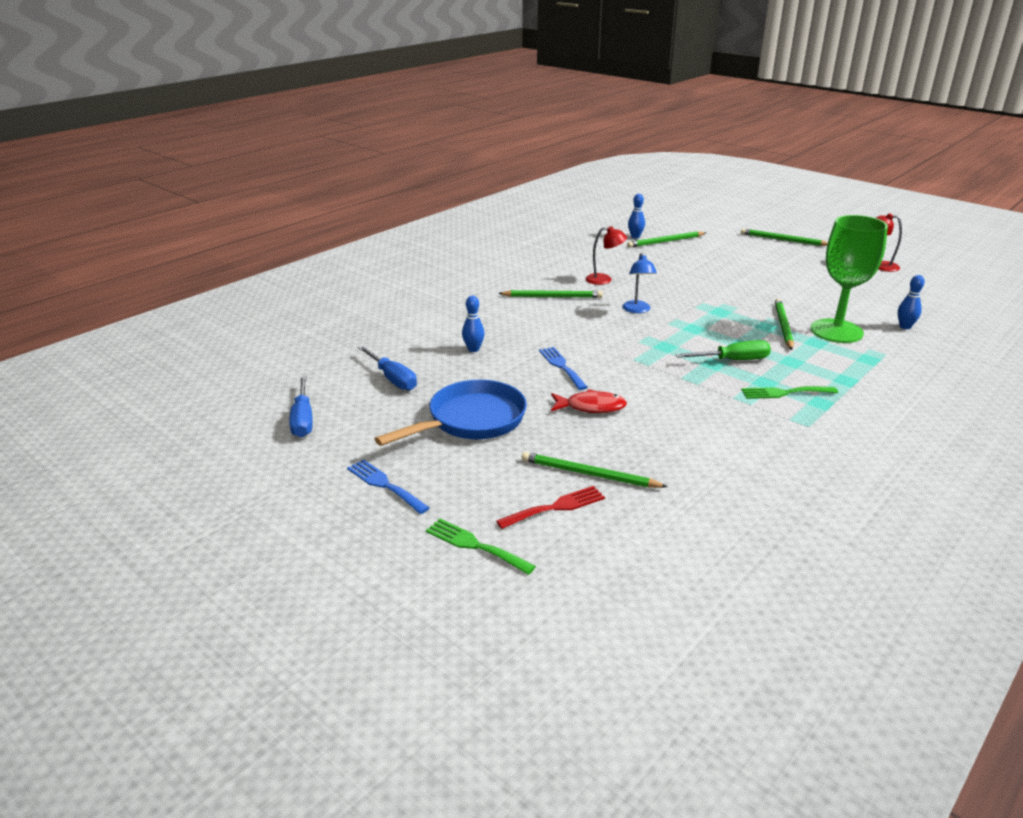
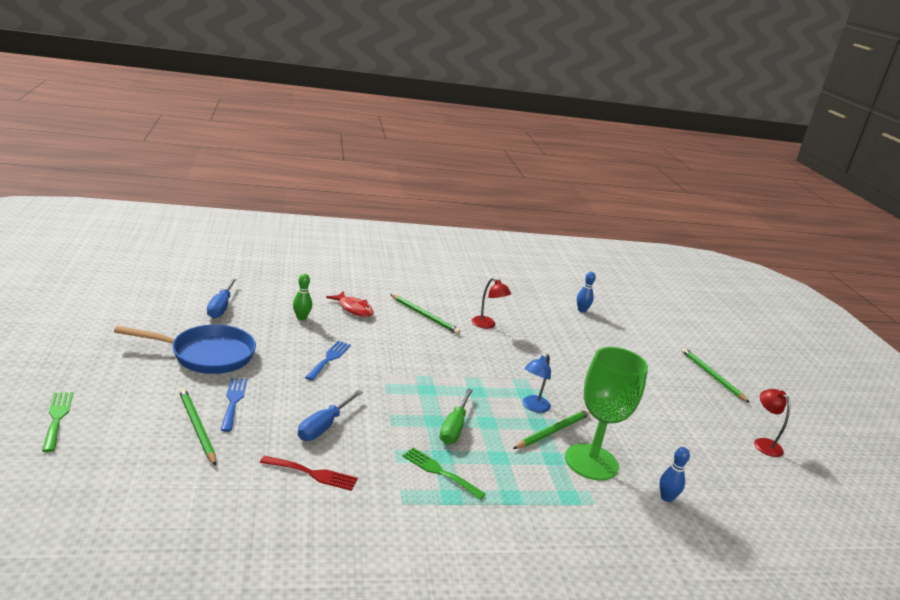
camera: 35 degrees right, 5 degrees down
blue screwdriver [289,376,313,437] -> blue screwdriver moved to [298,390,363,441]
blue fork [347,459,430,514] -> blue fork moved to [221,378,247,432]
blue bowling pin [462,296,485,352] -> green bowling pin [293,274,312,320]
red fork [496,486,605,529] -> red fork moved to [260,456,358,491]
red fish [551,389,627,413] -> red fish moved to [326,291,374,317]
blue lamp [623,253,657,313] -> blue lamp moved to [522,354,551,413]
green pencil [627,231,706,247] -> none
green screwdriver [675,340,771,360] -> green screwdriver turned 75 degrees clockwise [440,389,473,444]

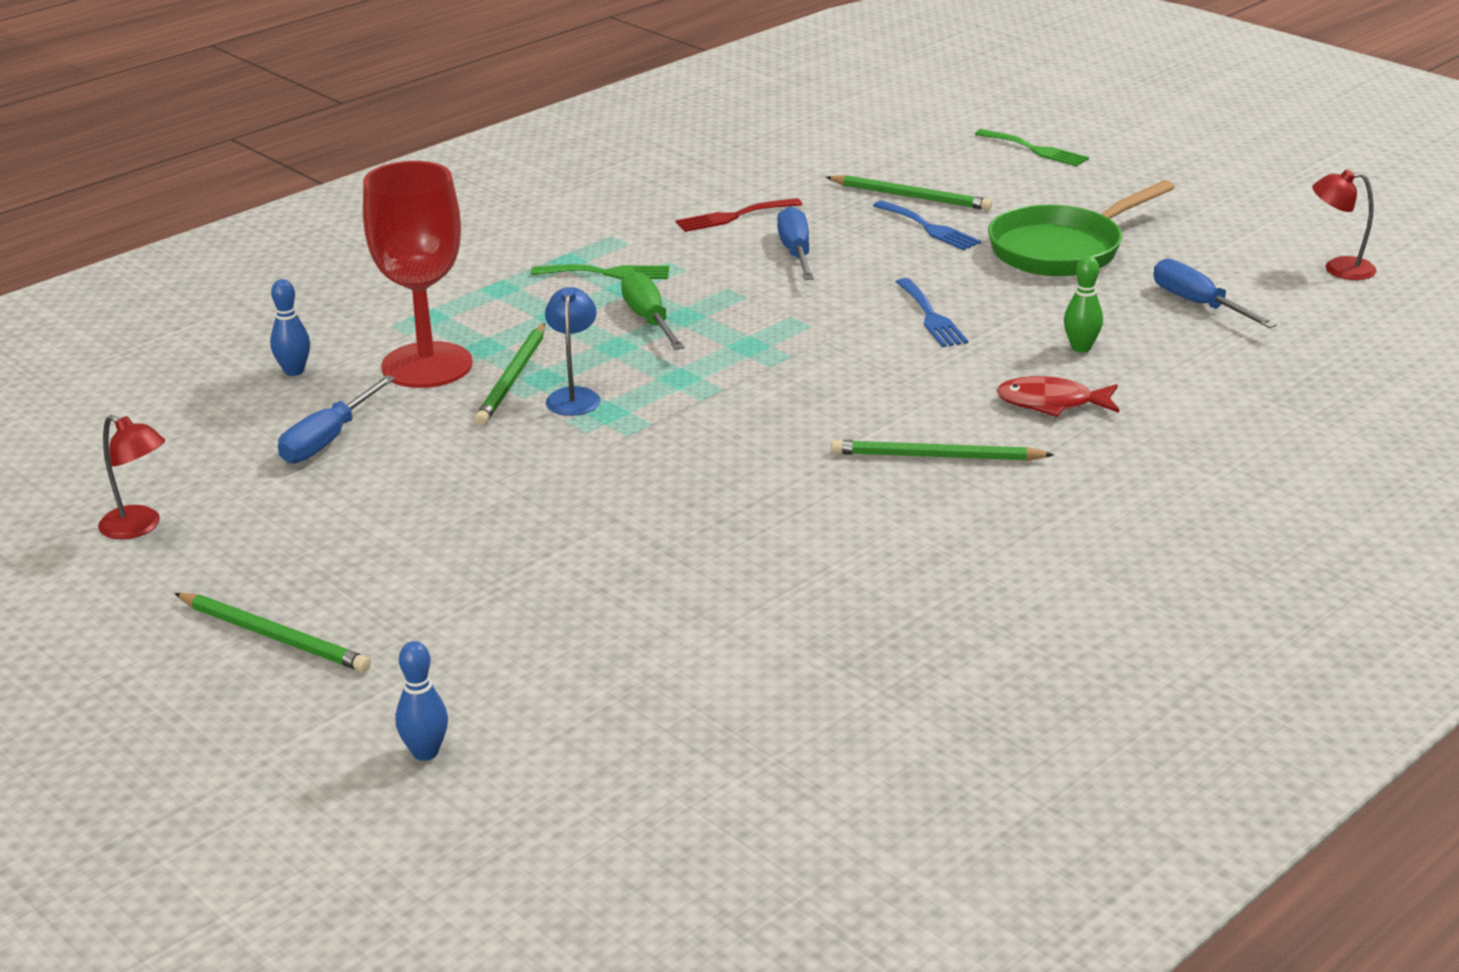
camera: 150 degrees right, 5 degrees up
blue pan [114,325,256,374] -> green pan [988,180,1175,276]
red lamp [471,278,511,329] -> red lamp moved to [1312,169,1377,280]
green goblet [565,347,648,480] -> red goblet [363,161,473,388]
blue bowling pin [577,272,596,313] -> blue bowling pin moved to [396,641,448,761]
none -> blue screwdriver [278,375,395,464]

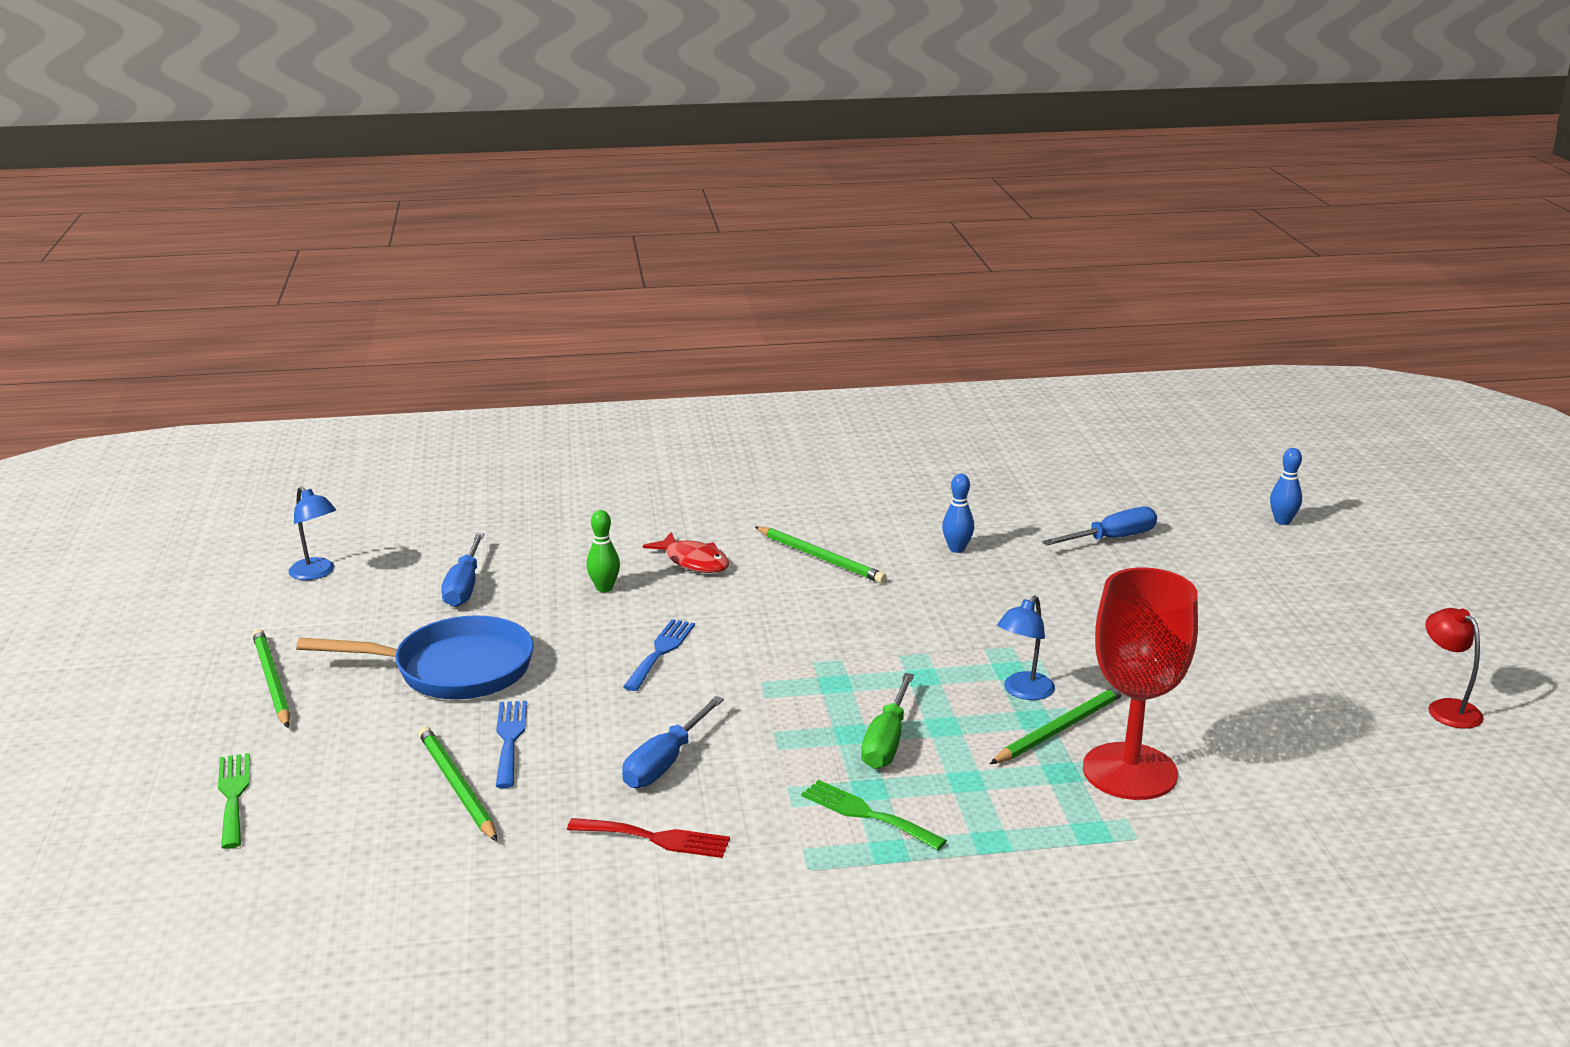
camera: 145 degrees left, 5 degrees down
green pencil [174,593,371,672] -> green pencil moved to [252,629,290,728]
blue bowling pin [270,279,310,376] -> blue bowling pin moved to [942,474,974,553]
blue screwdriver [278,375,395,464] -> blue screwdriver moved to [1042,507,1157,546]
green pan [988,180,1175,276] -> blue pan [296,615,534,699]
red lamp [1312,169,1377,280] -> blue lamp [288,486,336,580]

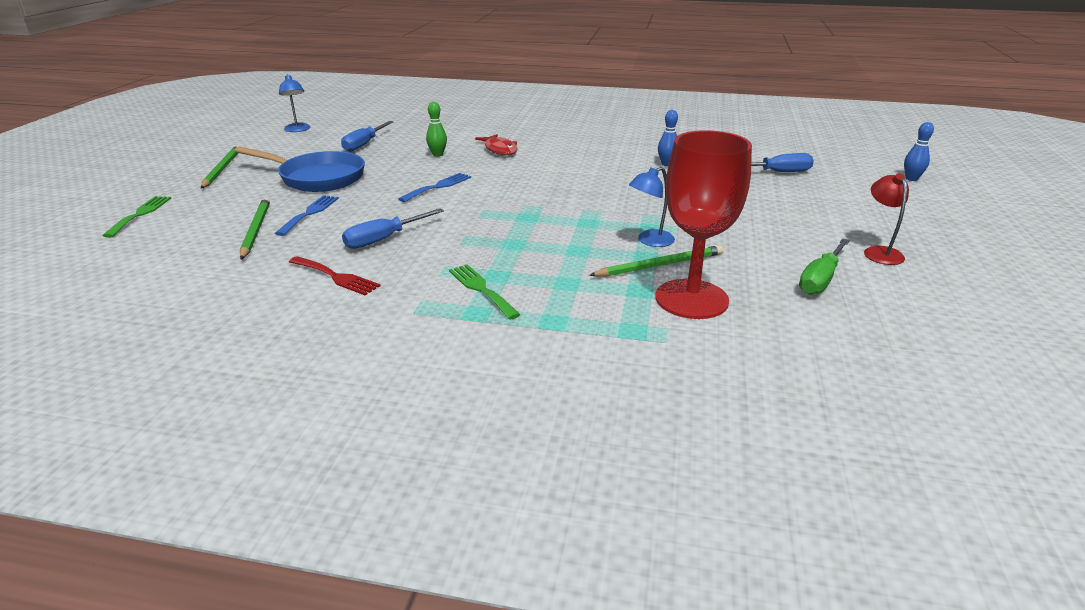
camera: 20 degrees right, 5 degrees up
green pencil [755,527,886,583] -> none
green screwdriver [861,673,914,769] -> green screwdriver moved to [799,238,850,295]
red lamp [1425,608,1484,729] -> red lamp moved to [864,174,909,265]

